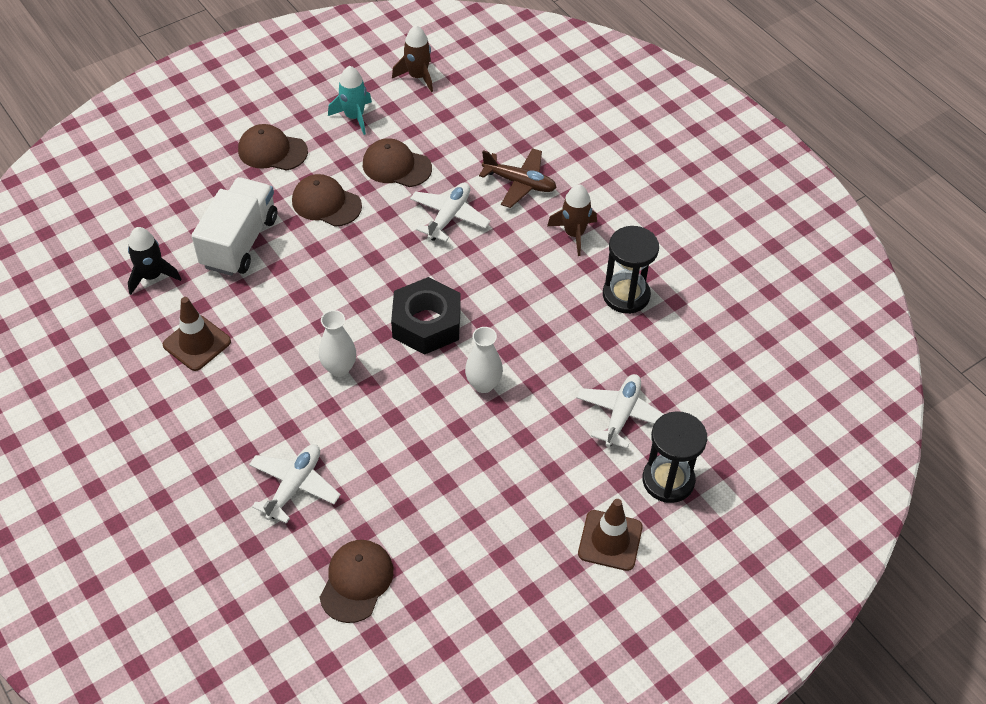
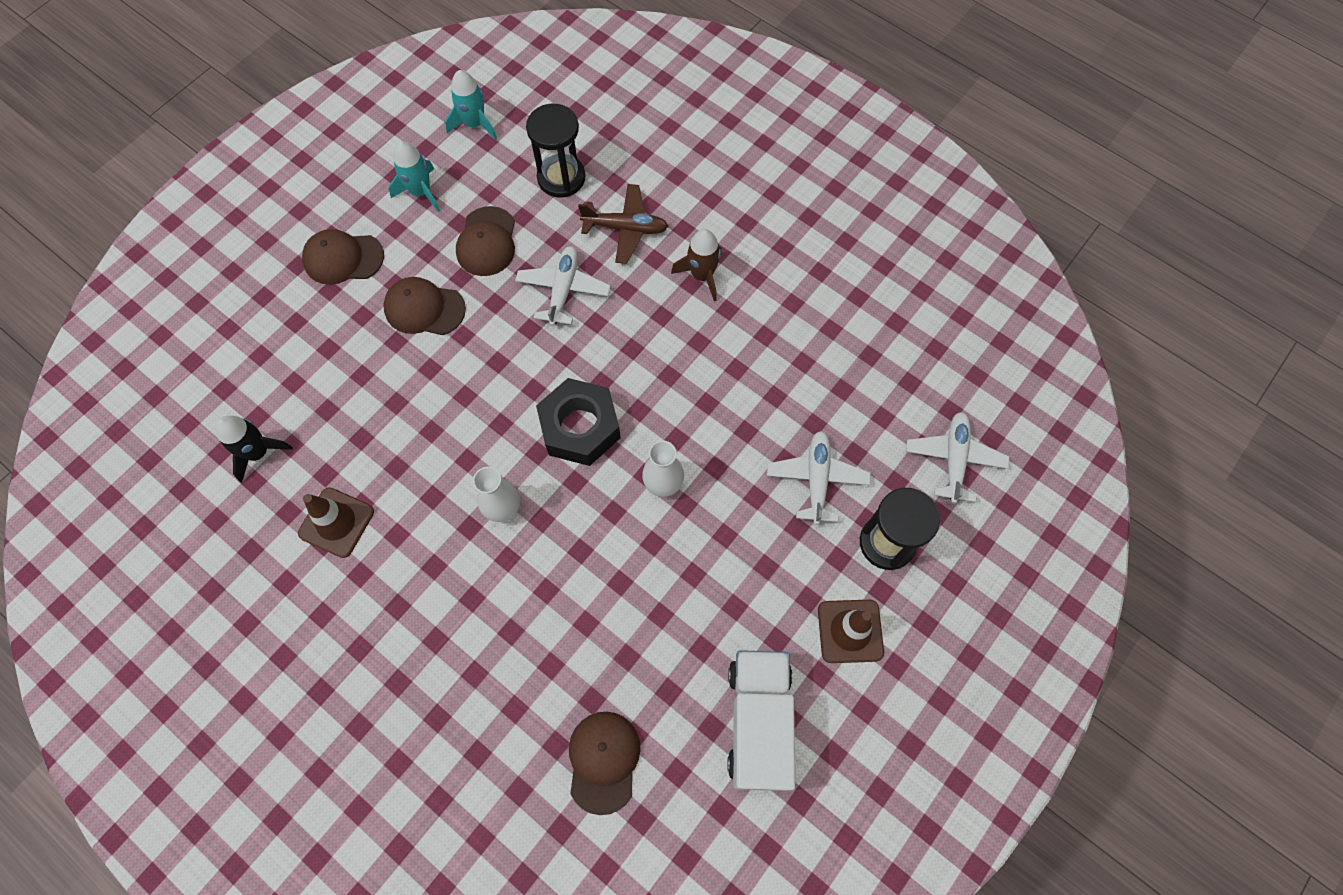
camera: 15 degrees left, 15 degrees up
white truck [192,177,277,276] -> white truck moved to [728,650,795,791]
white plane [249,444,341,524] -> white plane moved to [906,412,1010,504]
brown cap [363,138,432,187] -> brown cap turned 90 degrees counterclockwise [456,206,515,276]
brown rocket [392,25,433,92] -> turquoise rocket [445,70,497,140]
black hourglass [603,226,659,314] -> black hourglass moved to [526,104,585,197]

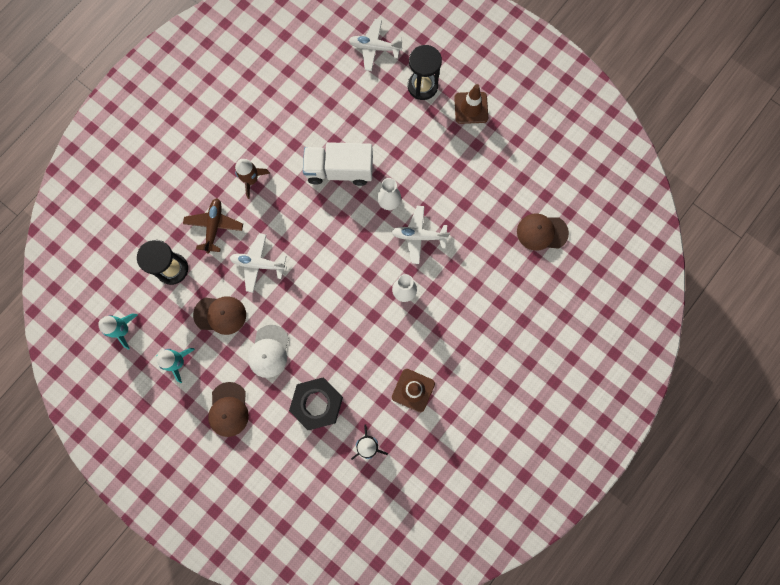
camera: 90 degrees left, 10 degrees up
brown cap [383,277,466,335] -> white cap [248,325,289,378]
black nut [536,378,621,466] -> black nut moved to [289,378,343,430]
white truck [728,650,795,791] -> white truck moved to [303,142,373,186]
white plane [767,431,871,525] -> white plane moved to [392,206,450,264]

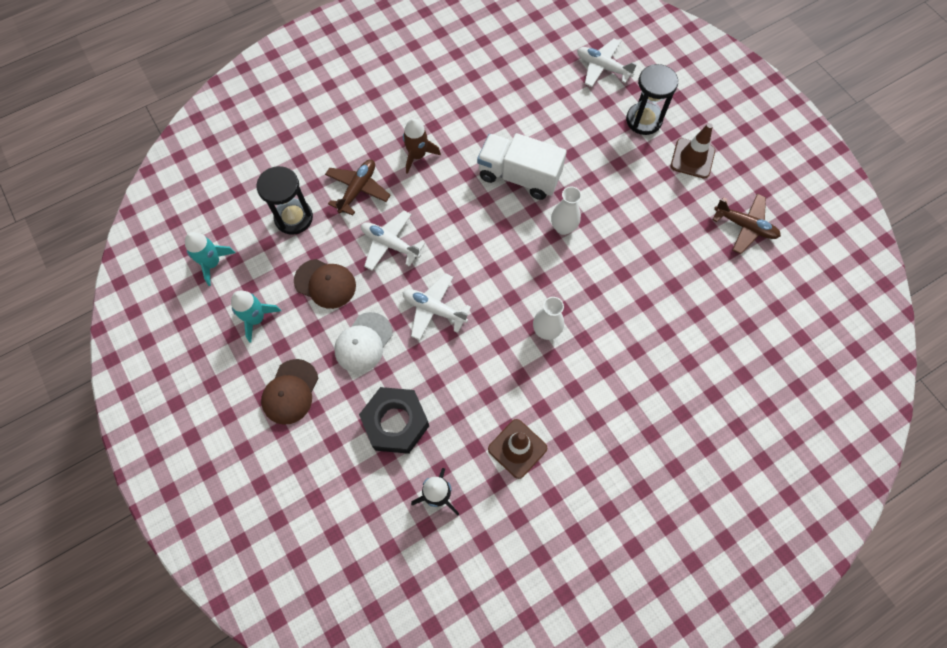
camera: 20 degrees right, 10 degrees down
white plane [392,206,450,264] -> white plane moved to [402,273,471,340]
brown cap [517,213,569,251] -> none
none -> brown plane [713,194,781,254]

